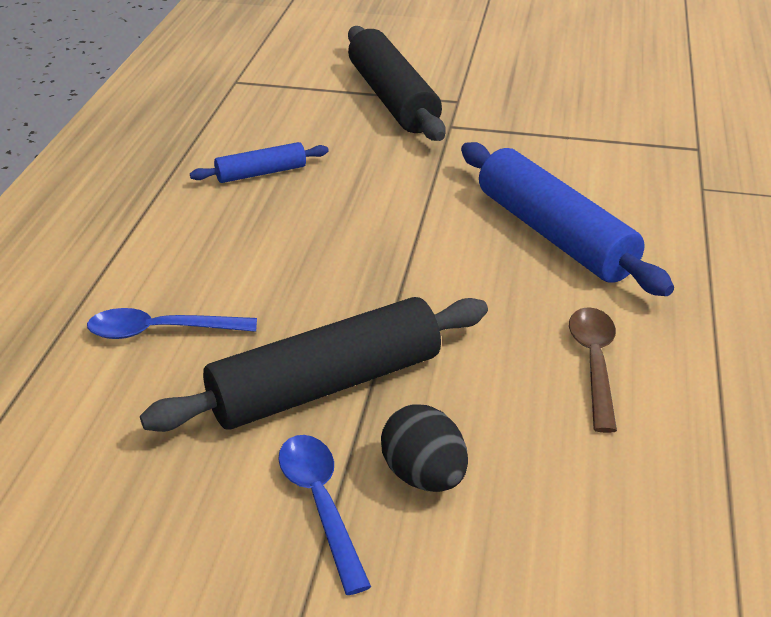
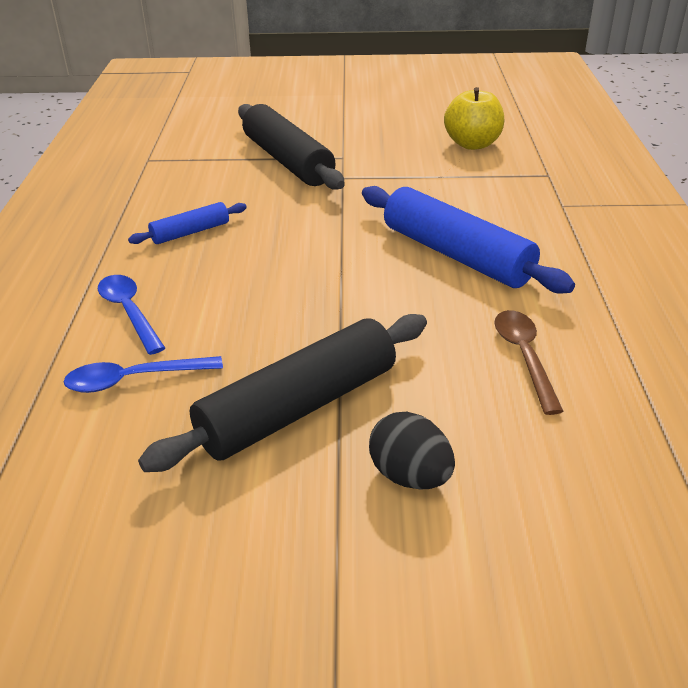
camera: 10 degrees left, 0 degrees up
blue spoon [278,435,371,595] -> blue spoon moved to [98,275,165,355]
none -> yellow apple [444,87,504,150]

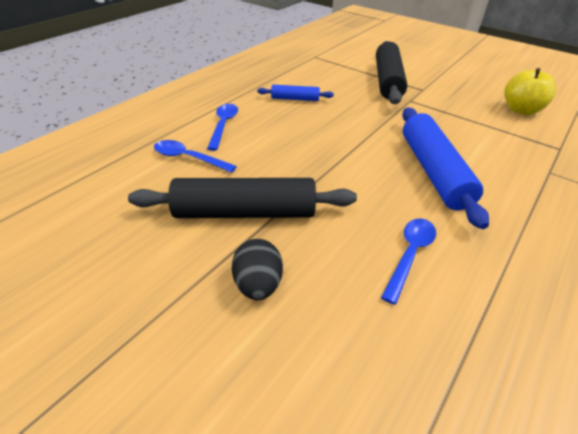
camera: 35 degrees right, 5 degrees up
brown spoon [494,310,564,415] -> blue spoon [381,219,436,305]

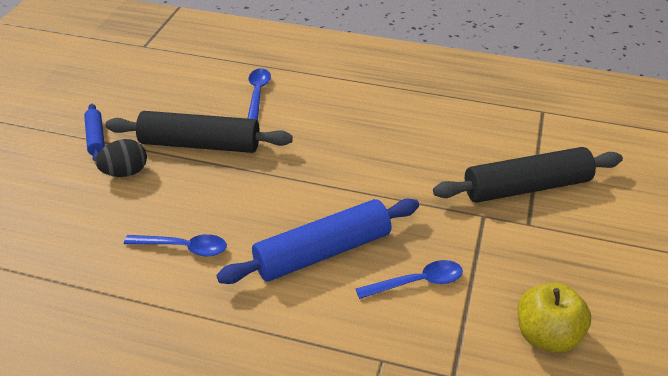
camera: 70 degrees right, 0 degrees up
black rolling pin [128,178,357,218] -> black rolling pin turned 60 degrees counterclockwise [105,111,293,153]
blue spoon [207,104,238,151] -> blue spoon moved to [356,260,463,299]
blue rolling pin [257,85,334,101] -> blue rolling pin moved to [84,104,105,161]

